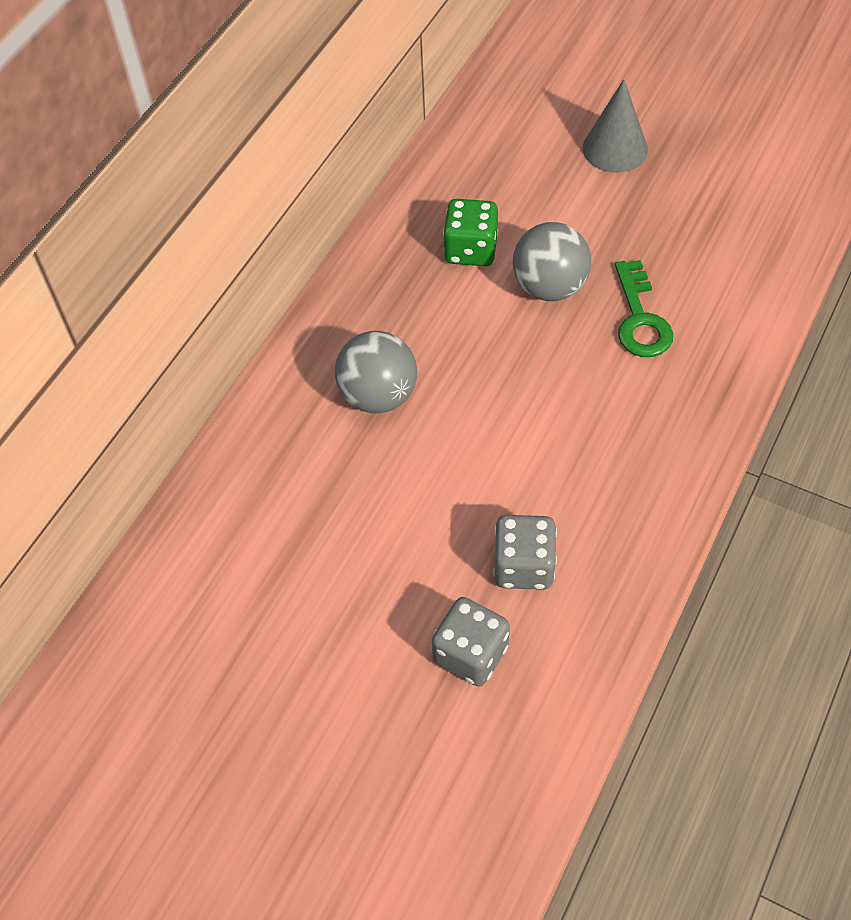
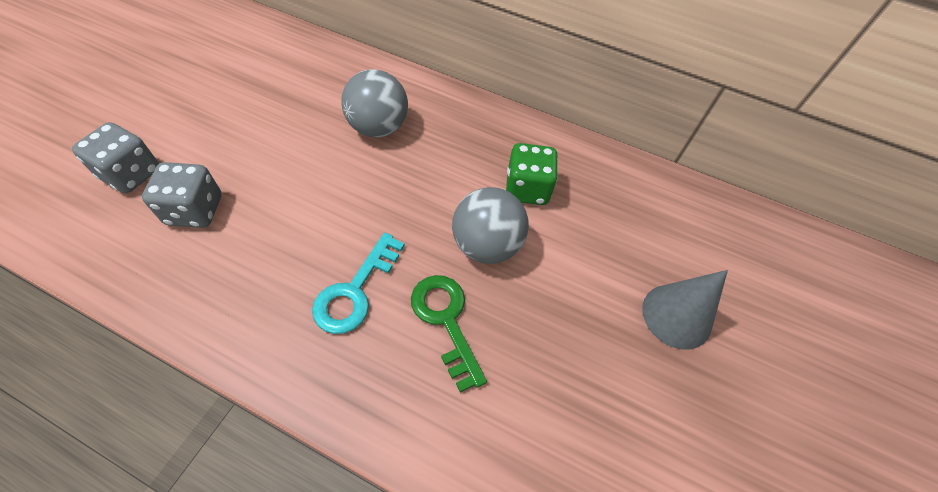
camera: 80 degrees right, 0 degrees up
green key [615,260,673,357] -> green key turned 75 degrees clockwise [411,275,487,392]
none -> turquoise key [312,233,405,334]

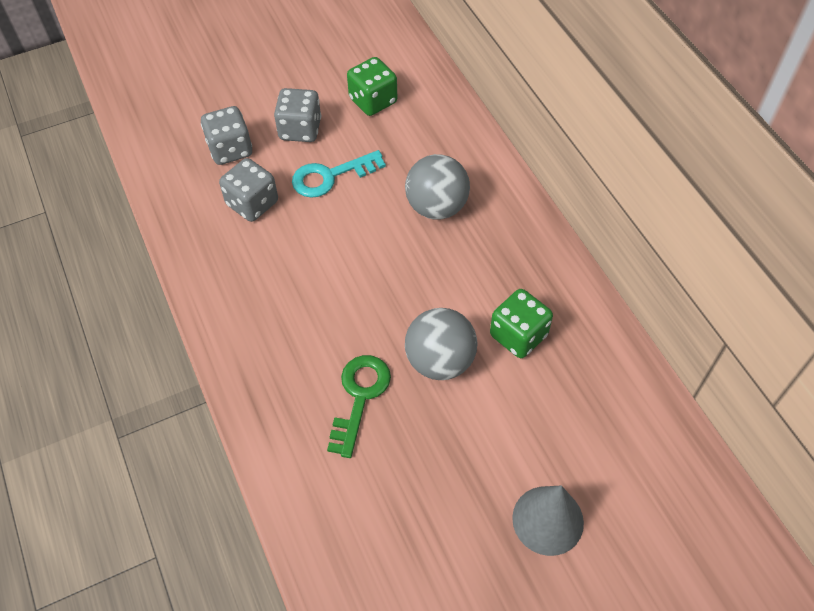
camera: 45 degrees right, 0 degrees up
turquoise key [312,233,405,334] -> turquoise key moved to [292,150,386,198]
none -> grey dice [274,88,321,142]
none -> green dice [347,57,397,116]

